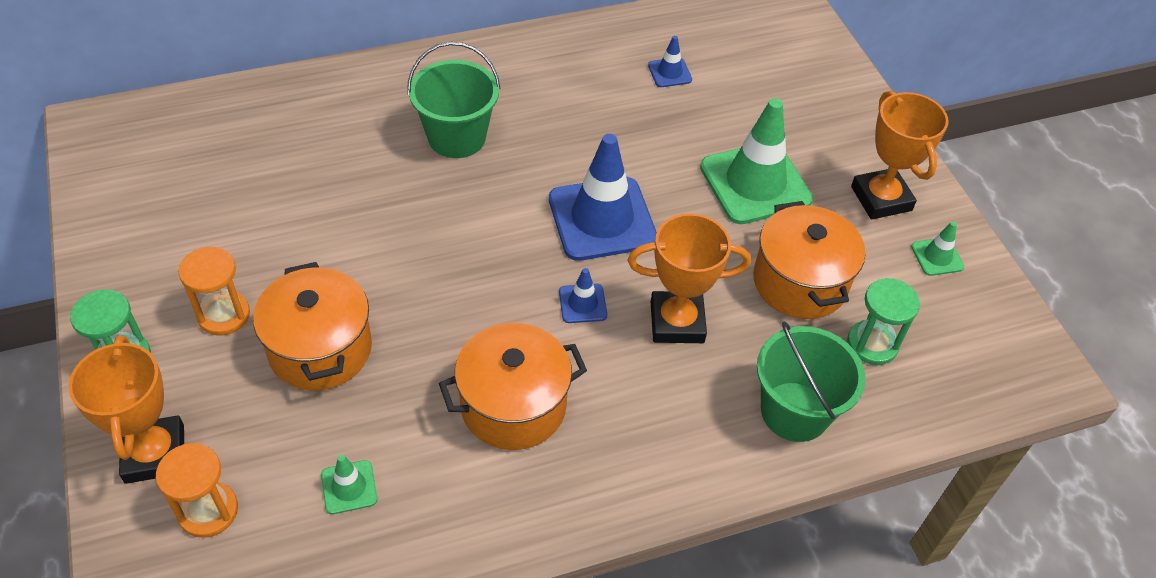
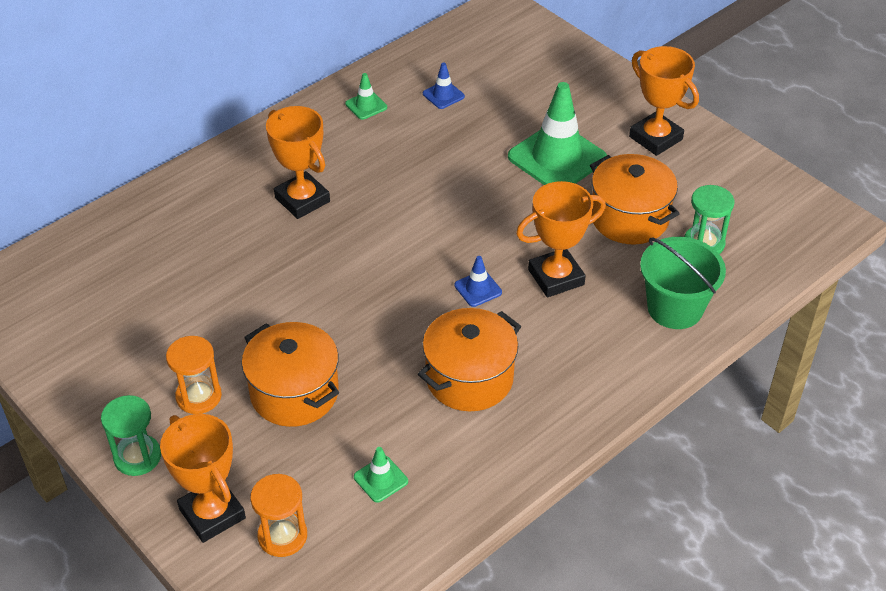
camera: 20 degrees left, 5 degrees down
green bucket [407,42,500,158] -> orange trophy [266,106,330,219]
blue traffic cone [549,134,657,261] -> none
green traffic cone [911,222,964,276] -> green traffic cone moved to [345,73,387,120]

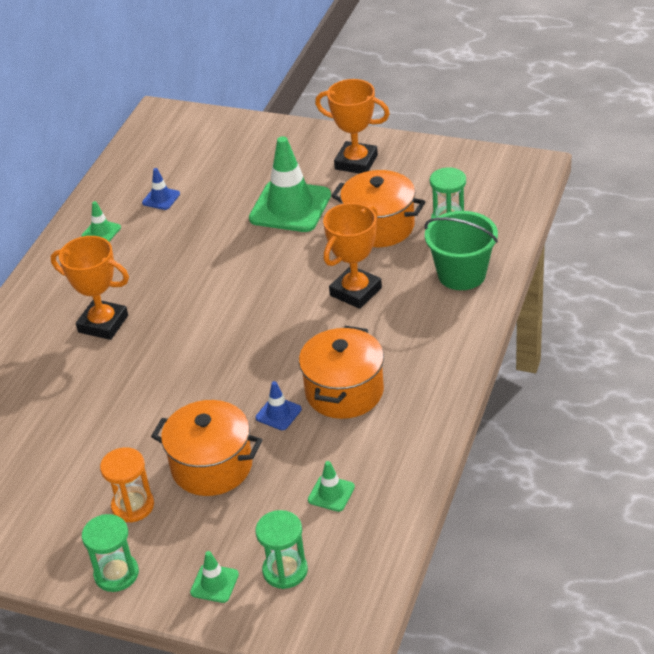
camera: 25 degrees left, 5 degrees down
orange trophy [160,414,246,543] -> green traffic cone [190,551,239,603]
orange hourglass [250,474,307,557] -> green hourglass [255,510,308,589]
blue traffic cone [454,256,502,307] -> blue traffic cone moved to [256,381,302,430]

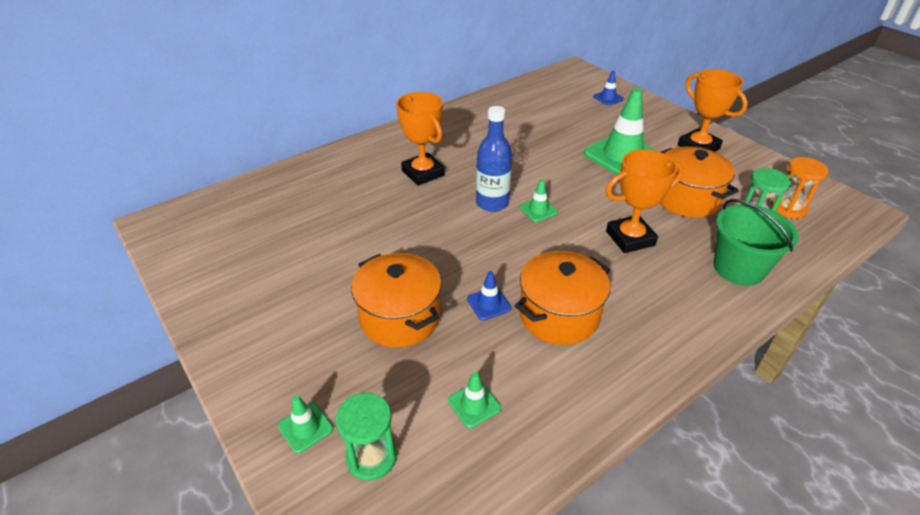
camera: 30 degrees right, 0 degrees up
green traffic cone [81,201,121,241] -> green traffic cone moved to [519,179,558,222]
green hourglass [82,514,139,592] -> none
orange hourglass [100,447,154,523] -> orange hourglass moved to [772,157,828,219]
blue traffic cone [142,168,180,210] -> blue traffic cone moved to [593,71,624,105]
none -> blue bottle [476,106,512,212]

